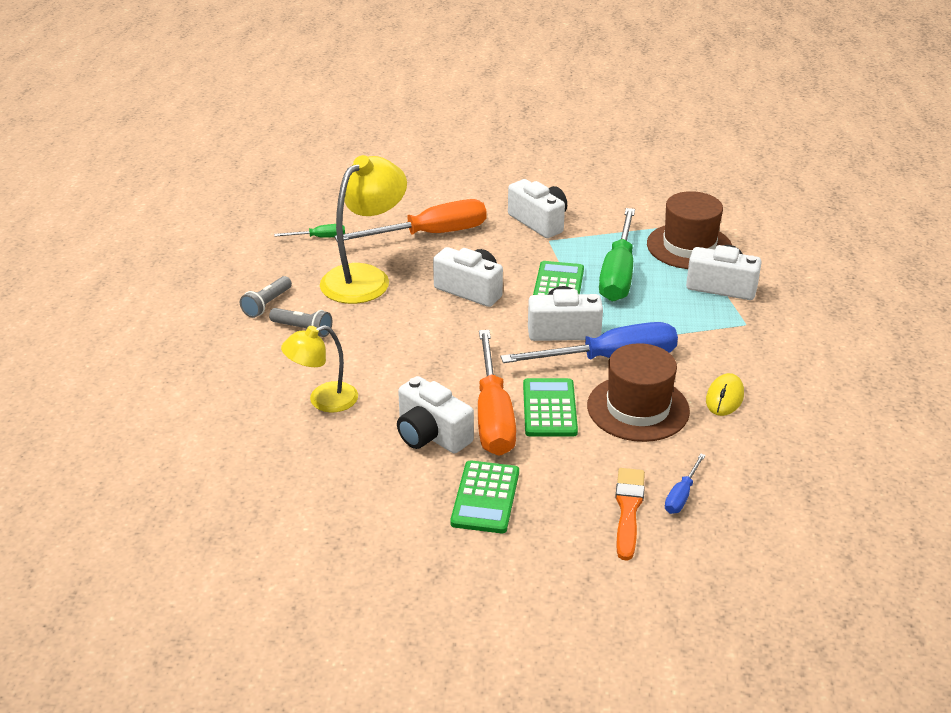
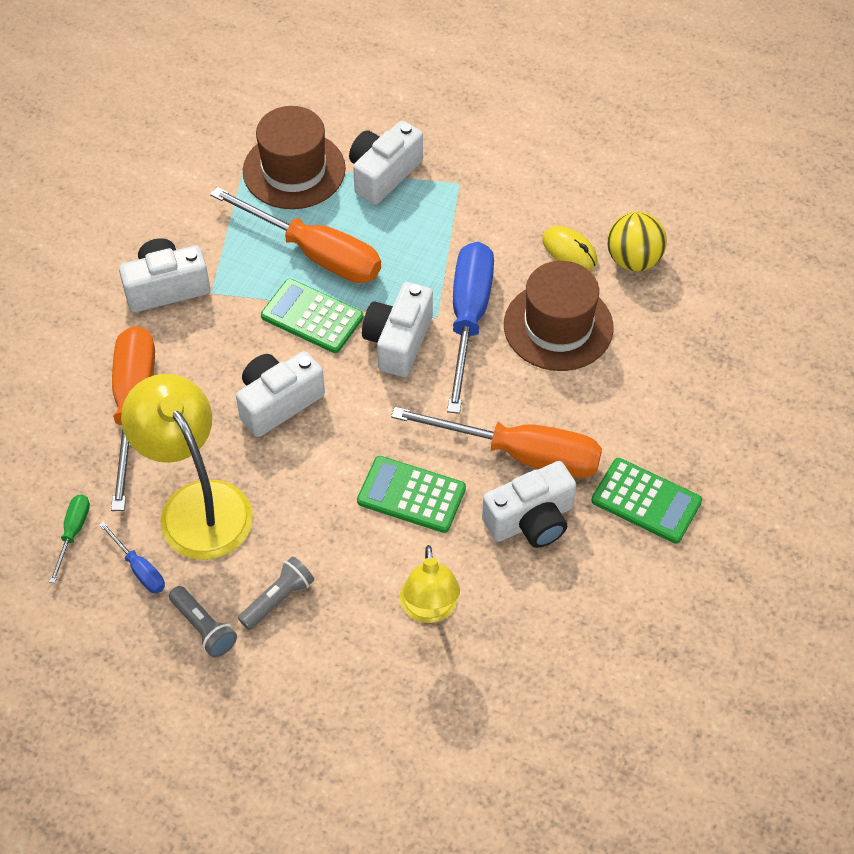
camera: 70 degrees left, 20 degrees up
green calculator [523,378,578,437] -> green calculator moved to [357,456,466,533]
green screwdriver [599,208,635,302] -> orange screwdriver [210,187,381,283]
orange brush [615,468,645,561] -> none
blue screwdriver [665,453,706,514] -> blue screwdriver moved to [99,521,165,593]
none -> yellow ball [607,212,667,271]

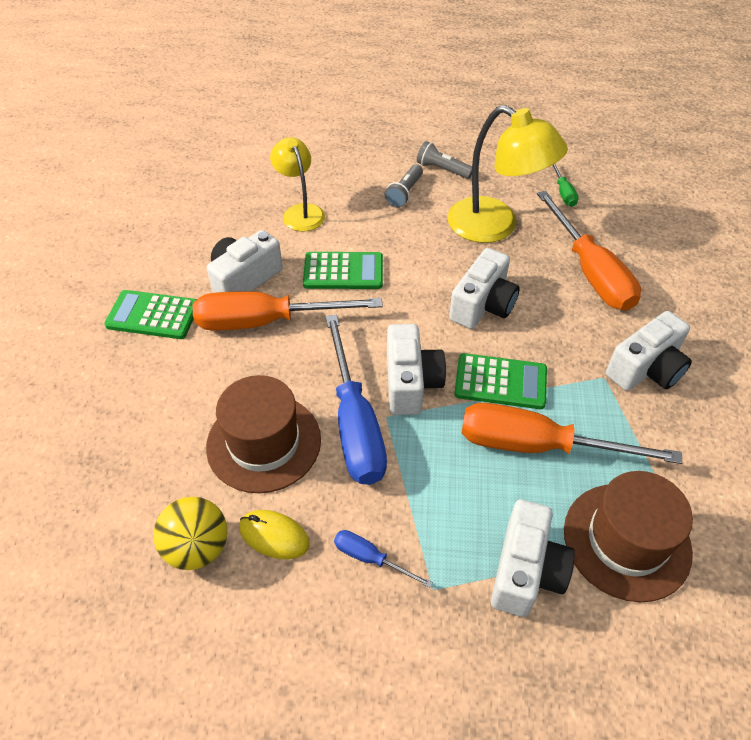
camera: 160 degrees right, 5 degrees down
blue screwdriver [99,521,165,593] -> blue screwdriver moved to [334,530,433,588]

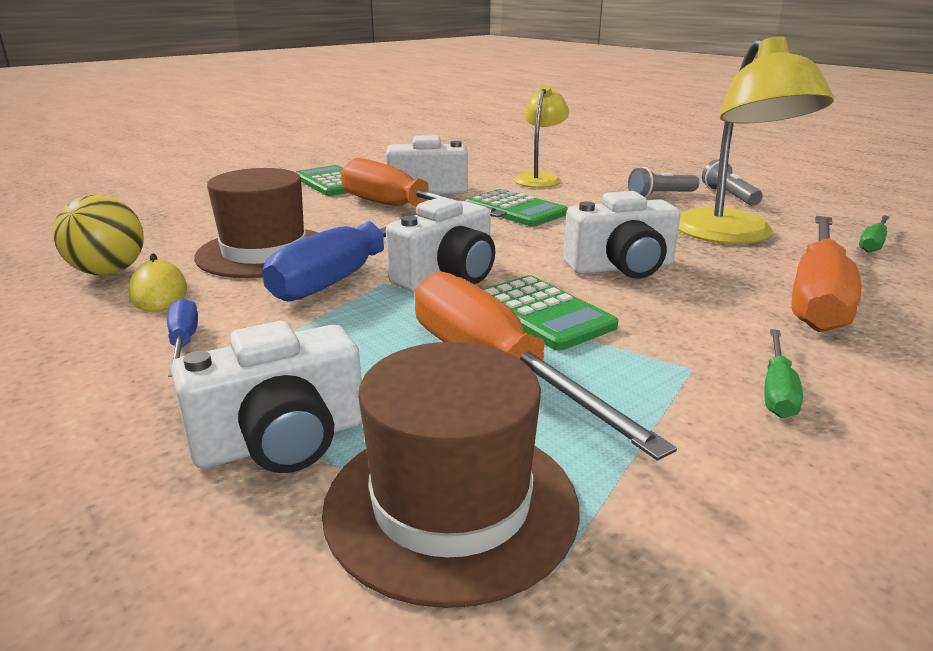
camera: 45 degrees right, 25 degrees down
white camera [606,311,692,391] -> green screwdriver [764,329,803,418]

